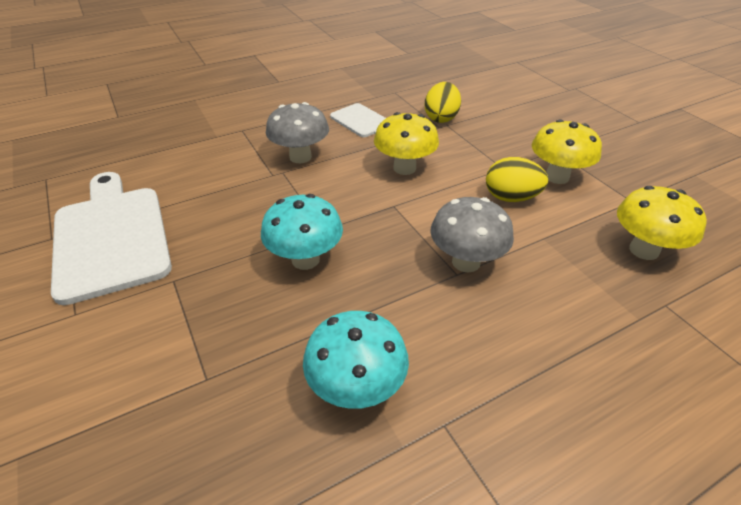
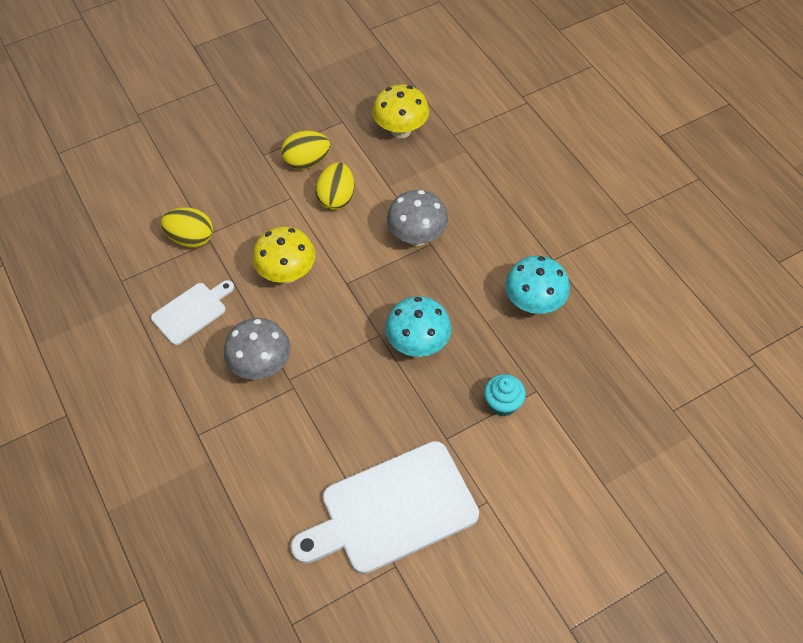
camera: 90 degrees left, 15 degrees up
yellow mushroom [532,119,602,184] -> yellow egg [281,131,330,170]
none -> turquoise cupcake [484,374,526,416]

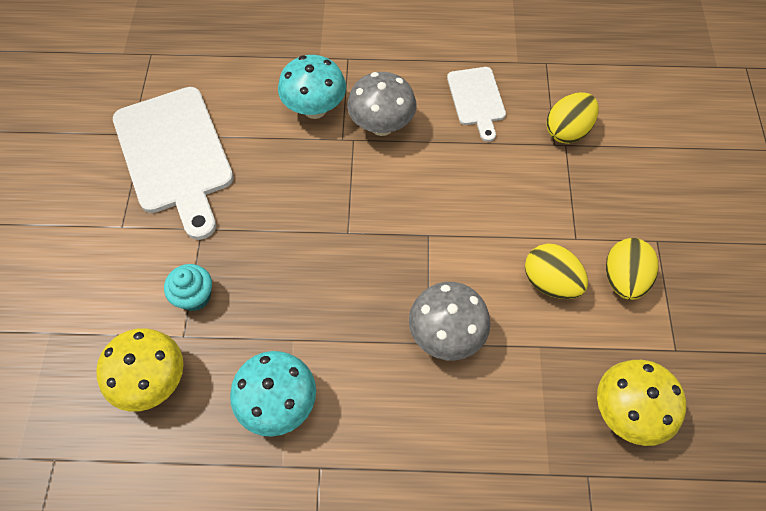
camera: 120 degrees right, 5 degrees up
yellow mushroom [253,226,315,283] -> yellow mushroom moved to [96,329,183,412]
white cutting board [291,441,479,574] -> white cutting board turned 150 degrees clockwise [113,87,234,240]
turquoise mushroom [385,296,451,357] -> turquoise mushroom moved to [278,55,346,119]

